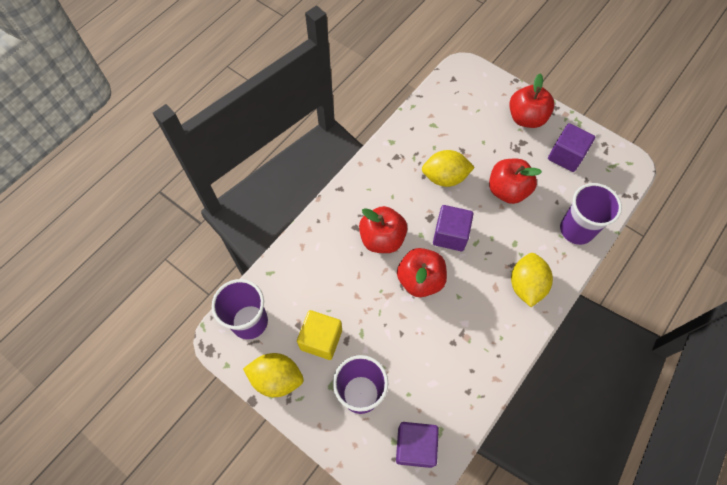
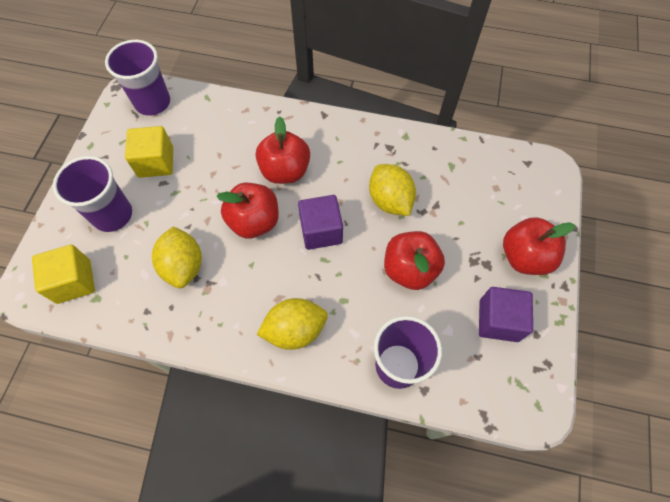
camera: 65 degrees right, 0 degrees up
yellow lemon [243,353,304,397] -> yellow lemon moved to [152,226,202,288]
purple cube [396,422,439,468] -> yellow cube [32,245,95,304]

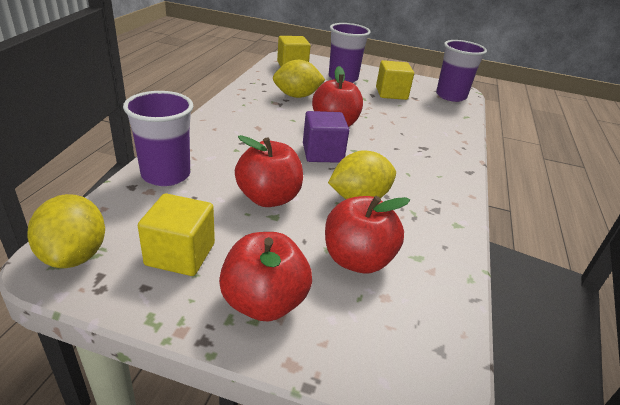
camera: 90 degrees right, 30 degrees down
red apple [256,116,310,184] -> red apple moved to [325,196,410,273]
yellow lemon [256,298,328,350] -> yellow lemon moved to [27,194,105,268]
purple cube [479,287,533,342] -> yellow cube [138,193,215,276]

